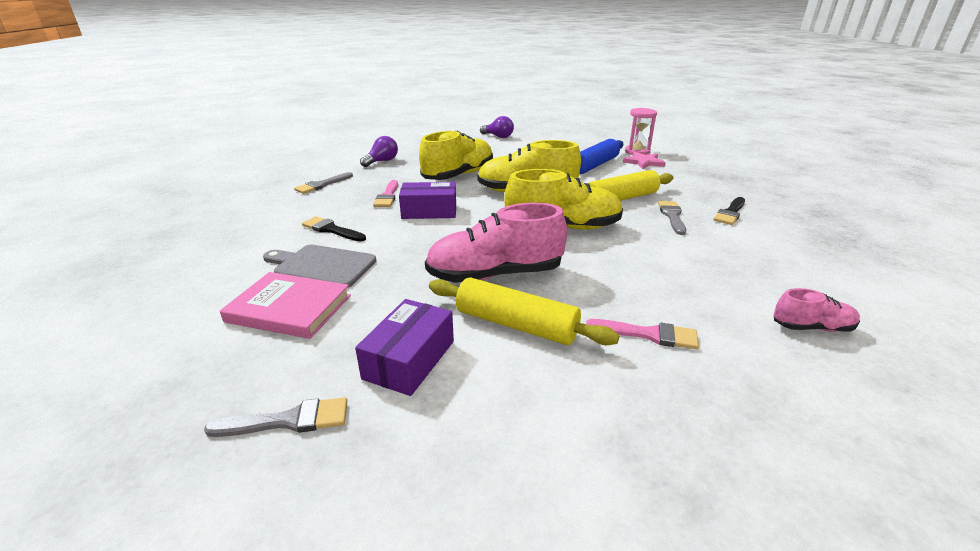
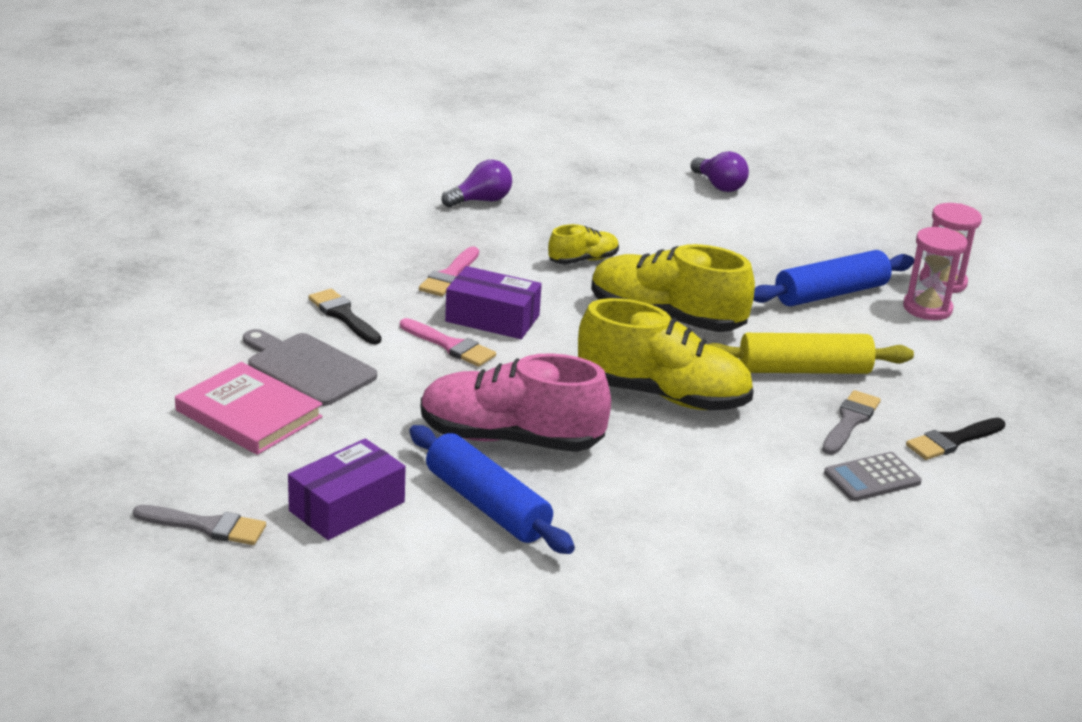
camera: 20 degrees right, 0 degrees up
grey brush [294,172,353,194] -> none
yellow shoe [419,131,493,180] -> yellow shoe [548,224,619,265], size x0.50
yellow rolling pin [429,277,619,345] -> blue rolling pin [409,425,575,554]
pink brush [586,319,699,349] -> pink brush moved to [400,318,496,367]
pink star [623,152,666,169] -> pink hourglass [903,227,967,320]
pink shoe [774,288,860,332] -> none
none -> grey calculator [824,452,922,501]

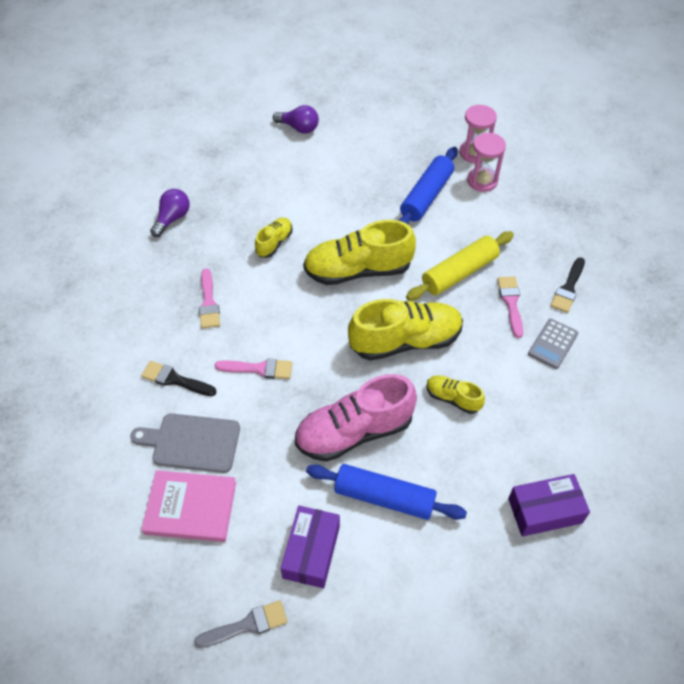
camera: 30 degrees left, 25 degrees up
purple box [445,266,542,339] -> purple box moved to [508,474,590,537]
grey brush [822,390,881,455] -> pink brush [497,276,523,338]
none -> yellow shoe [426,375,485,414]

